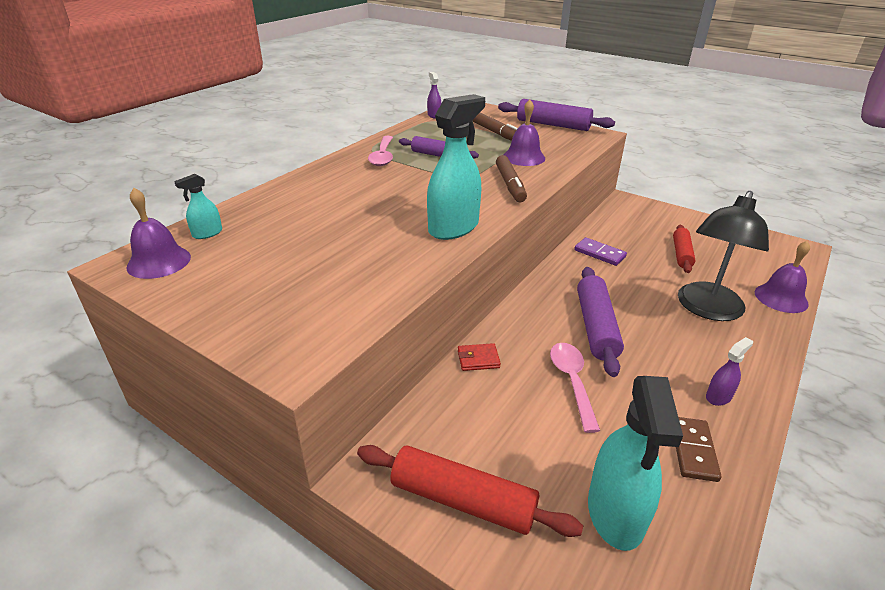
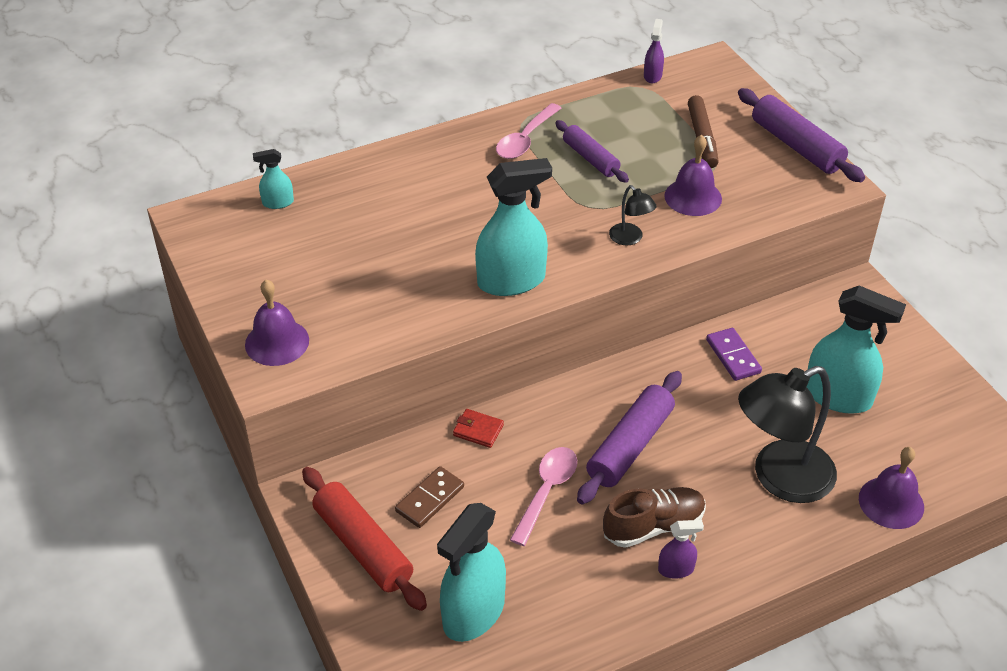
camera: 30 degrees right, 10 degrees up
purple bell [126,188,191,279] -> purple bell moved to [245,279,309,366]
brown marker [496,155,527,203] -> black lamp [609,185,657,245]
red rolling pin [673,225,696,273] -> turquoise spray bottle [807,286,906,414]
brown domino [676,417,722,482] -> brown domino moved to [395,466,464,528]
none -> brown shoe [603,487,706,548]

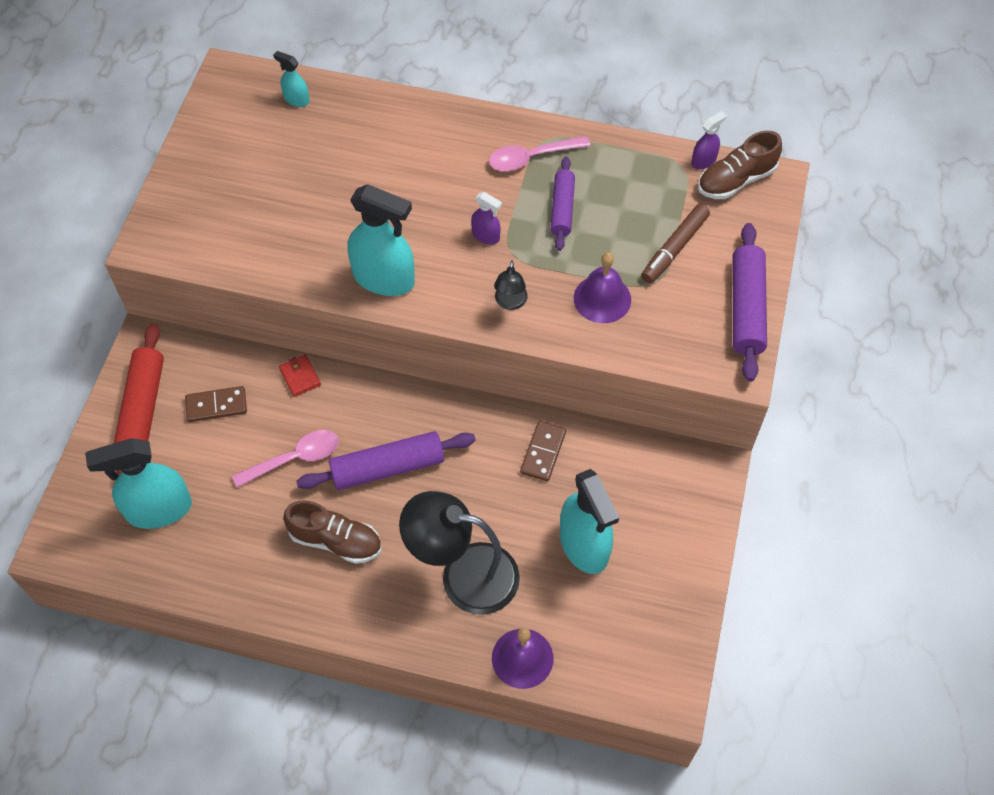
camera: 40 degrees right, 15 degrees up
purple bell [245,279,309,366] -> none
purple spray bottle [658,520,704,579] -> purple spray bottle moved to [471,192,502,244]
purple domino [706,328,762,381] -> brown domino [520,421,566,482]
none -> brown shoe [698,131,782,199]

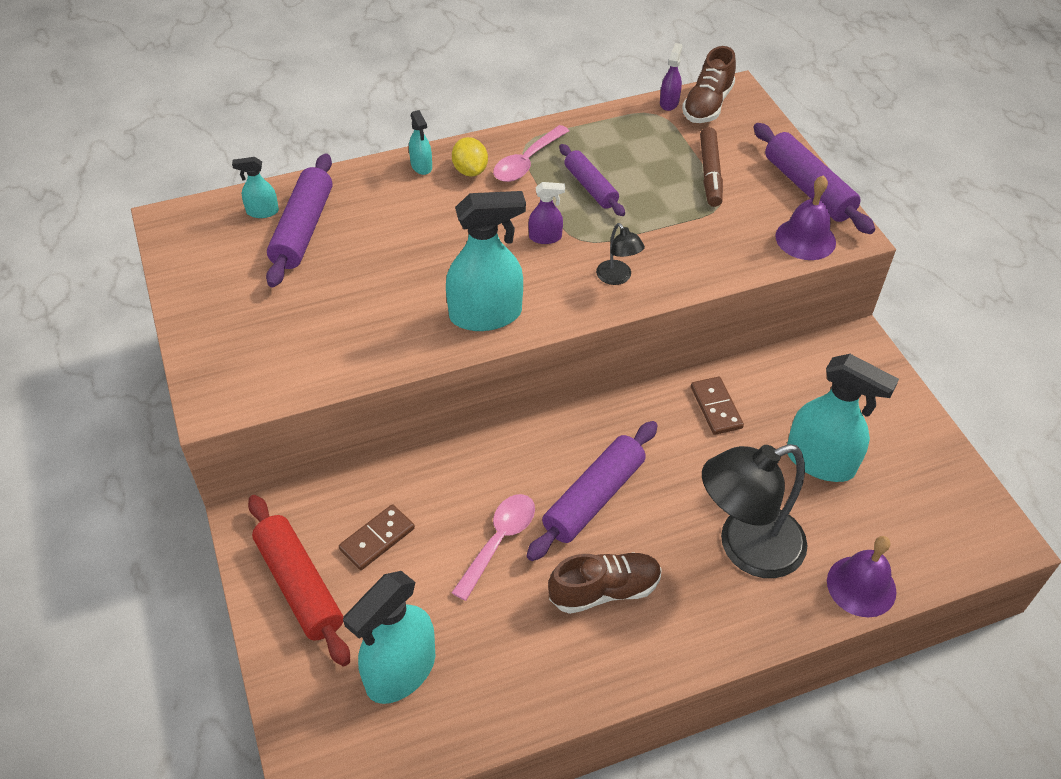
camera: 35 degrees left, 10 degrees down
red wallet [279,354,321,397] -> none
purple bell [574,252,631,323] -> purple bell moved to [775,175,836,260]
none -> purple rolling pin [266,153,332,287]
none -> turquoise spray bottle [409,110,432,175]
none -> yellow lemon [452,137,488,177]

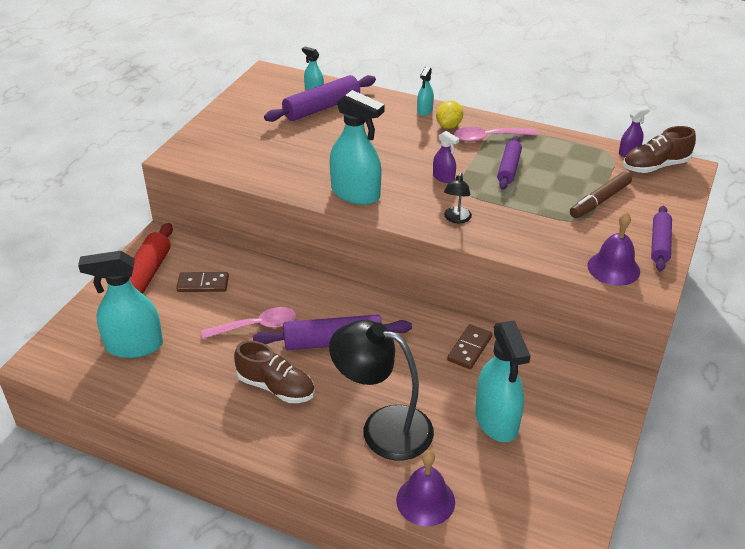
camera: 45 degrees right, 10 degrees down
purple rolling pin [753,123,875,234] -> purple rolling pin [651,206,672,271], size x0.65

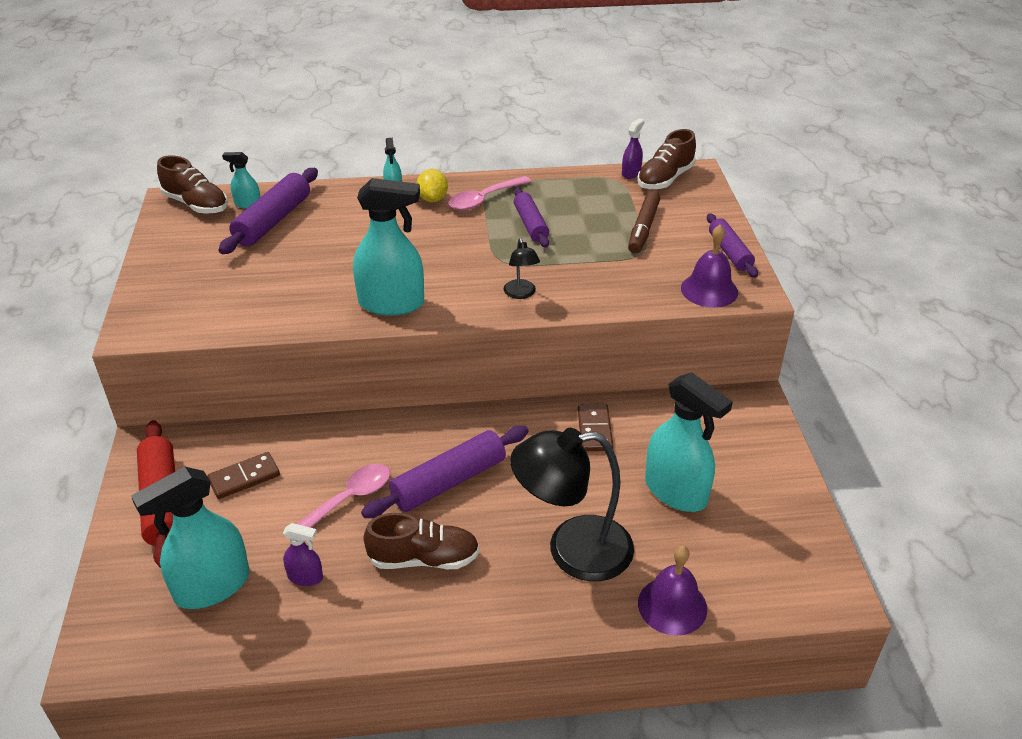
camera: 30 degrees left, 0 degrees up
purple spray bottle [433,131,459,183] -> purple spray bottle moved to [283,523,323,586]
none -> brown shoe [157,155,228,214]

